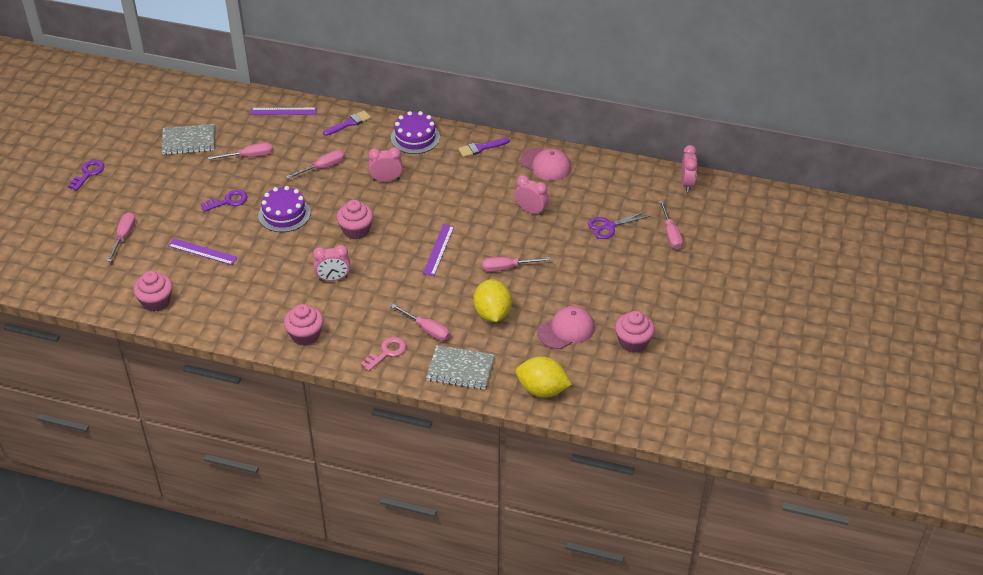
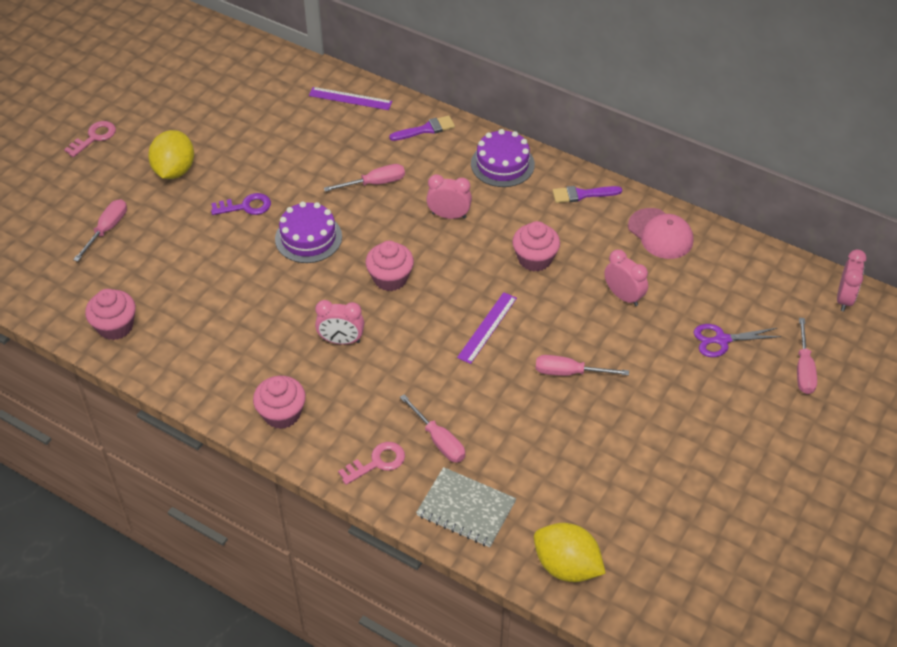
camera: 15 degrees right, 5 degrees up
purple key [68,160,105,191] -> pink key [64,121,116,157]
grey notebook [162,124,215,155] -> none
purple ruler [168,238,238,265] -> none
pink screwdriver [208,142,272,160] -> none
yellow lemon [473,279,512,322] -> yellow lemon moved to [148,130,194,179]
pink cap [537,306,595,349] -> none
pink cupcake [615,311,655,353] -> pink cupcake moved to [512,221,560,272]

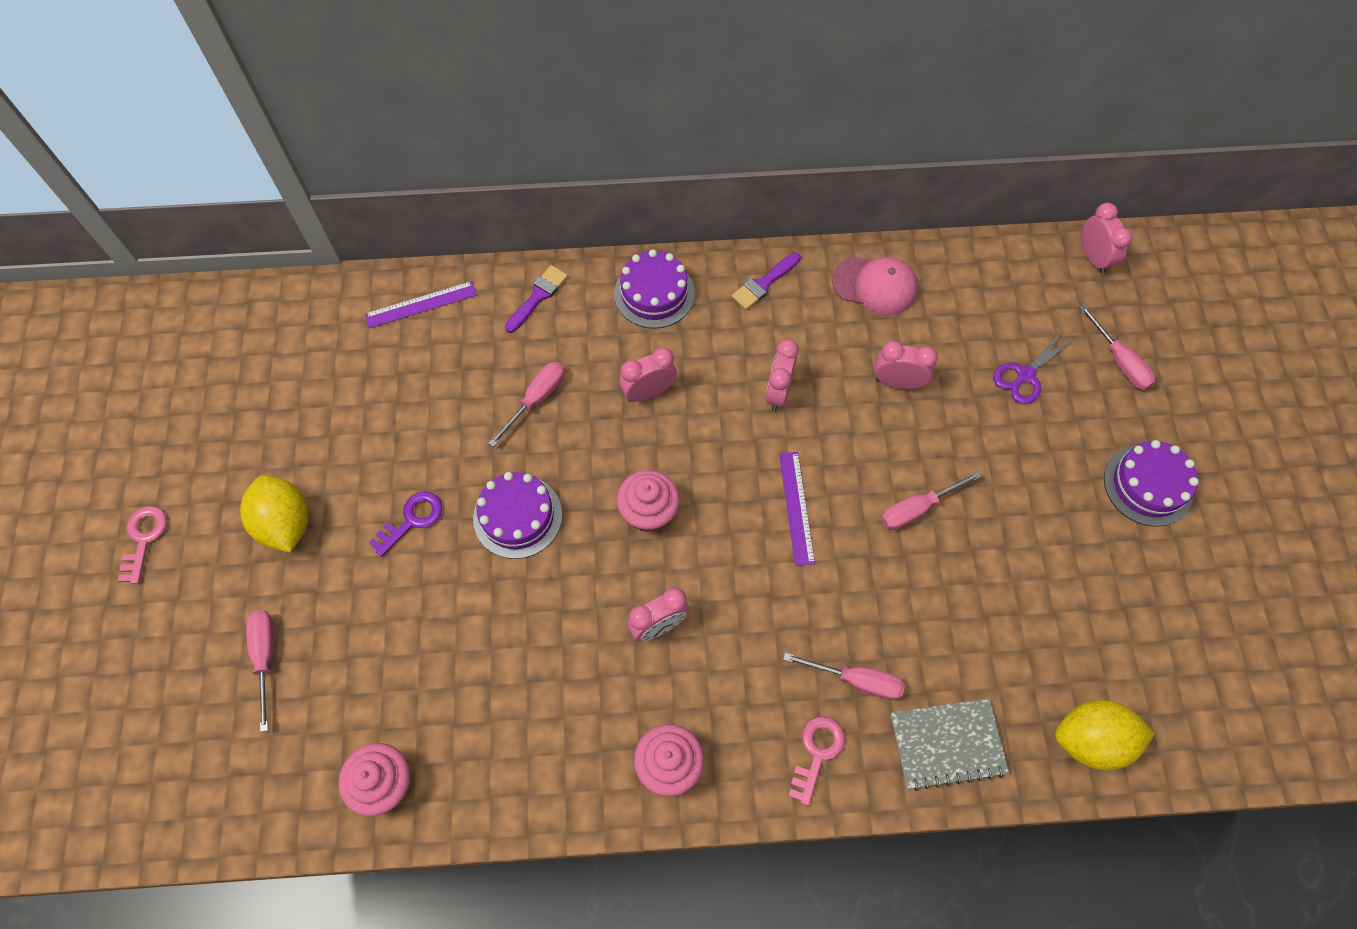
camera: 35 degrees left, 15 degrees up
pink cupcake [512,221,560,272] -> pink clock [766,339,799,411]
none -> purple cake [1104,440,1199,527]

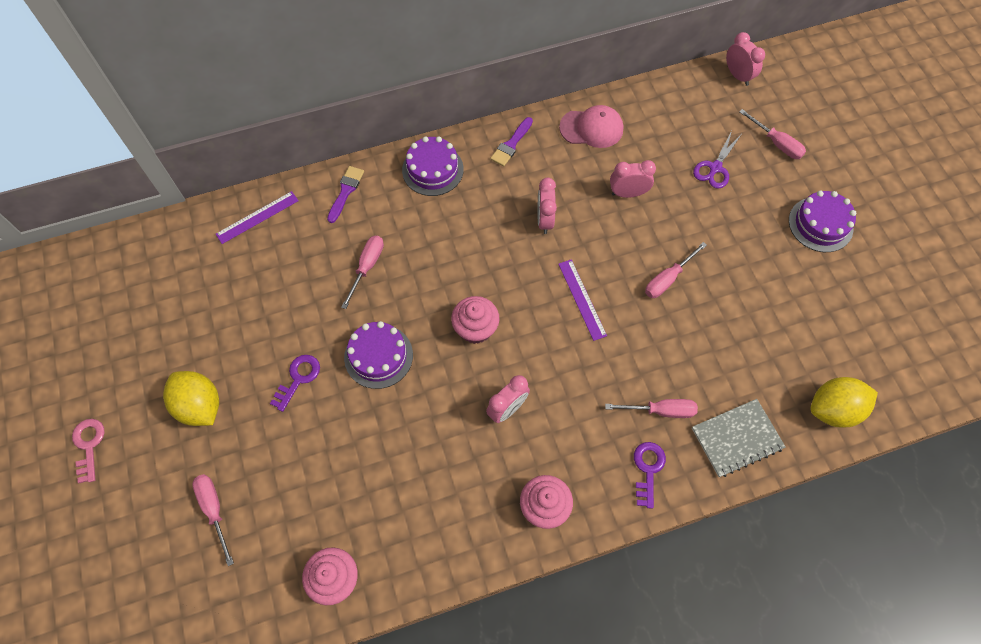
camera: 15 degrees left, 0 degrees up
pink clock [619,348,677,402] -> none
pink key [788,716,845,806] -> purple key [634,442,666,509]

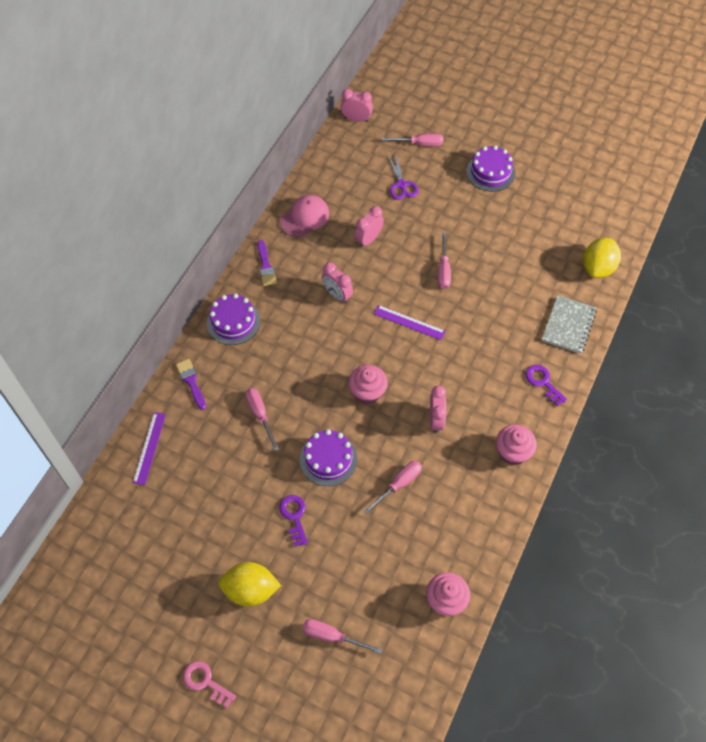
camera: 45 degrees left, 5 degrees down
pink screwdriver [605,399,698,418] -> pink screwdriver moved to [364,461,422,514]

